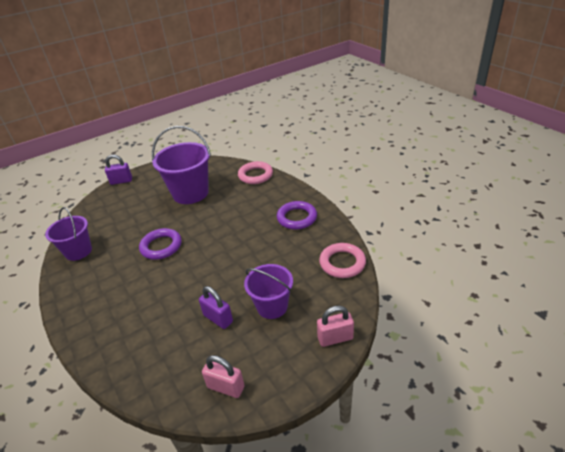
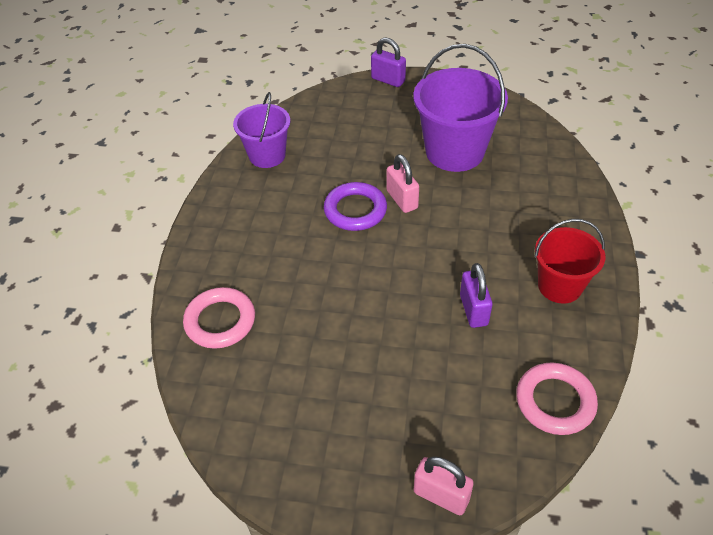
camera: 40 degrees right, 10 degrees up
purple padlock [199,286,233,329] -> purple padlock moved to [460,263,493,328]
pink padlock [202,355,245,398] -> pink padlock moved to [387,154,419,213]
pink ring [238,161,273,184] -> pink ring moved to [183,287,255,349]
purple bucket [244,264,293,319] -> none
purple ring [277,201,317,229] -> red bucket [534,219,605,303]

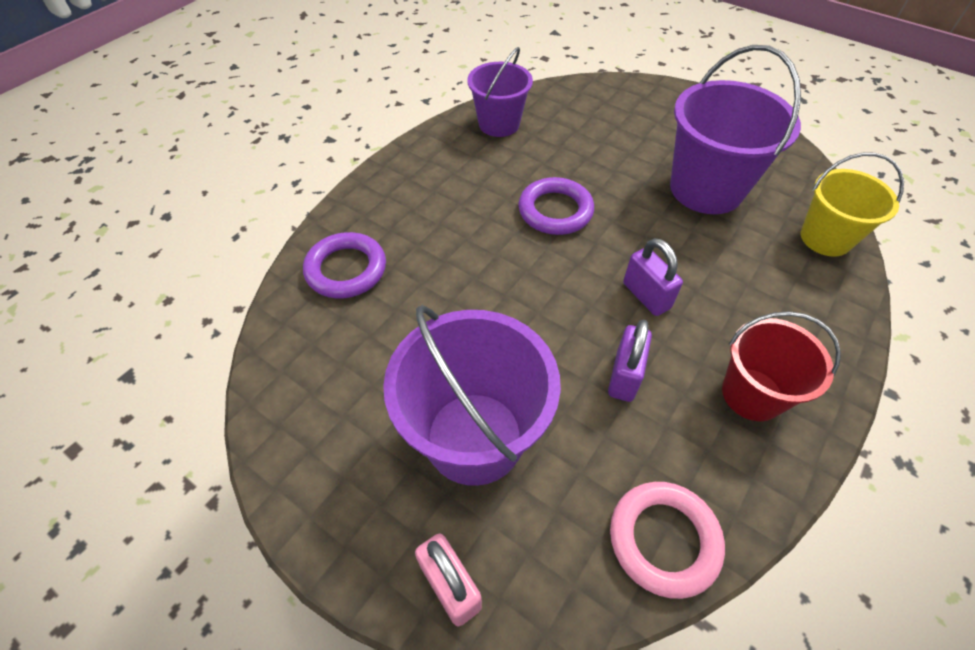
camera: 25 degrees right, 5 degrees up
pink ring [183,287,255,349] -> purple ring [303,232,386,298]
purple padlock [371,37,406,87] -> purple padlock moved to [623,238,683,316]
pink padlock [387,154,419,213] -> none
none -> purple bucket [383,305,561,486]
none -> yellow bucket [801,153,904,257]

